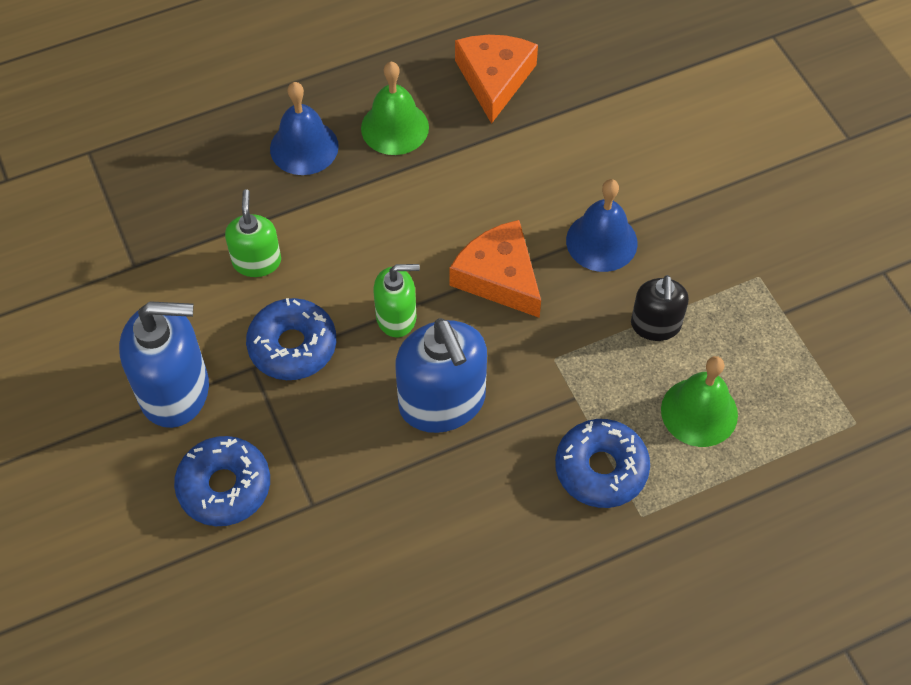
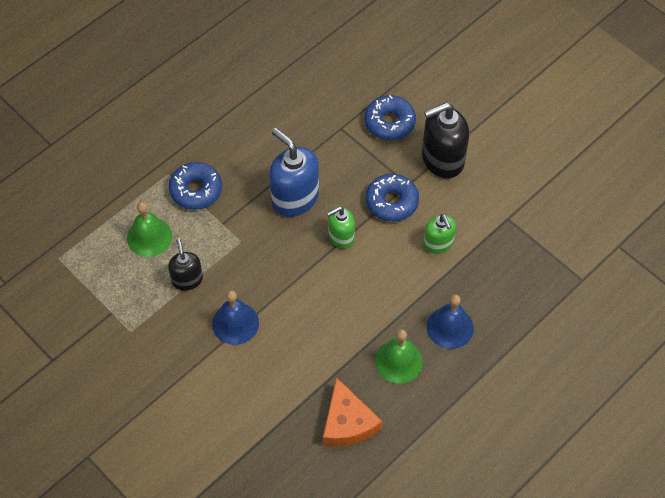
camera: 160 degrees right, 0 degrees up
blue soap dispenser [119,301,209,428] -> black soap dispenser [422,102,469,178]
orange cheese [449,220,541,318] -> none

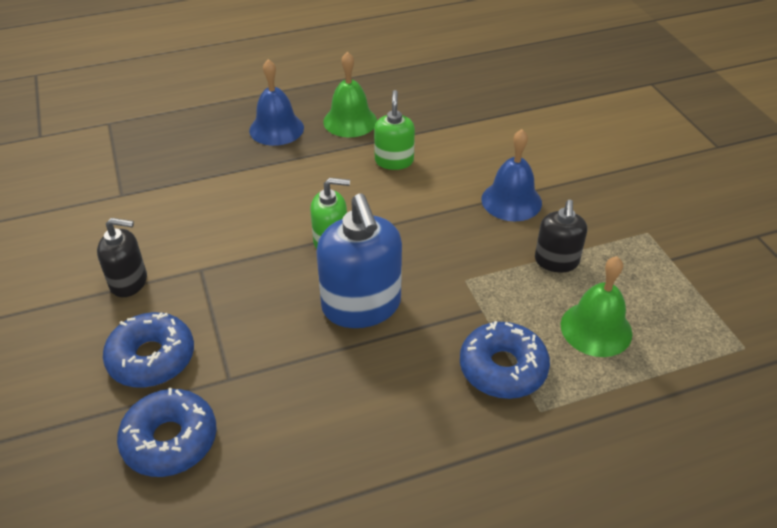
camera: 155 degrees left, 15 degrees down
orange cheese [323,377,382,447] -> none
blue donut [366,174,419,222] -> blue donut moved to [117,388,217,477]
black soap dispenser [422,102,469,178] -> black soap dispenser [97,218,147,297], size x0.59
green soap dispenser [424,214,456,254] -> green soap dispenser moved to [374,90,415,170]

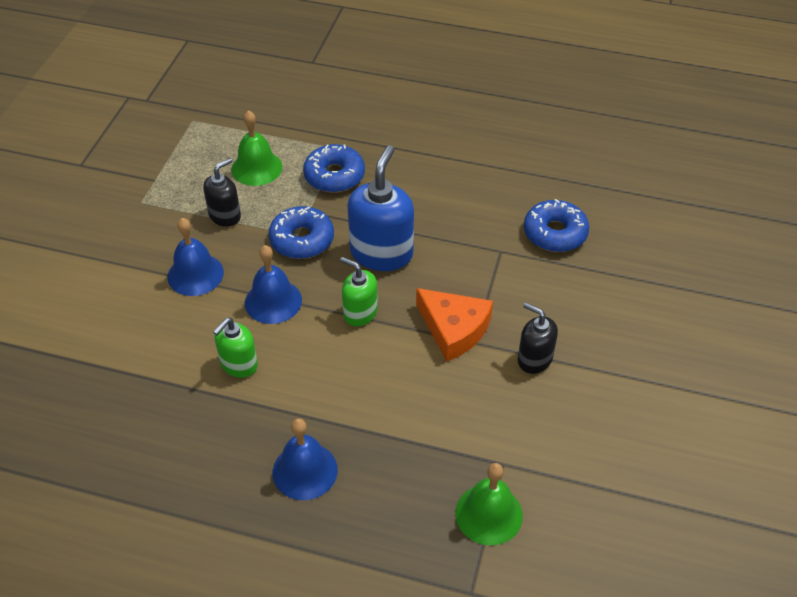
camera: 145 degrees left, 5 degrees up
blue donut [103,312,194,388] -> blue donut moved to [268,206,334,259]
green bell [323,52,377,137] -> green bell moved to [455,463,523,546]
none -> blue bell [245,245,302,324]
none -> orange cheese [416,288,493,361]

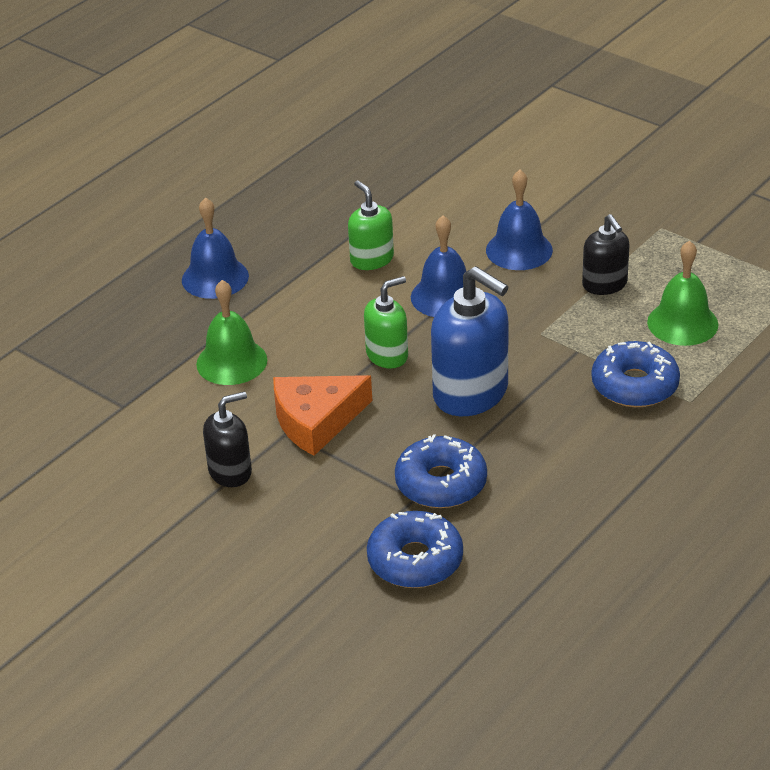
camera: 115 degrees right, 10 degrees down
blue donut [268,206,334,259] -> blue donut moved to [395,434,487,508]
green bell [455,463,523,546] -> green bell moved to [196,280,267,385]

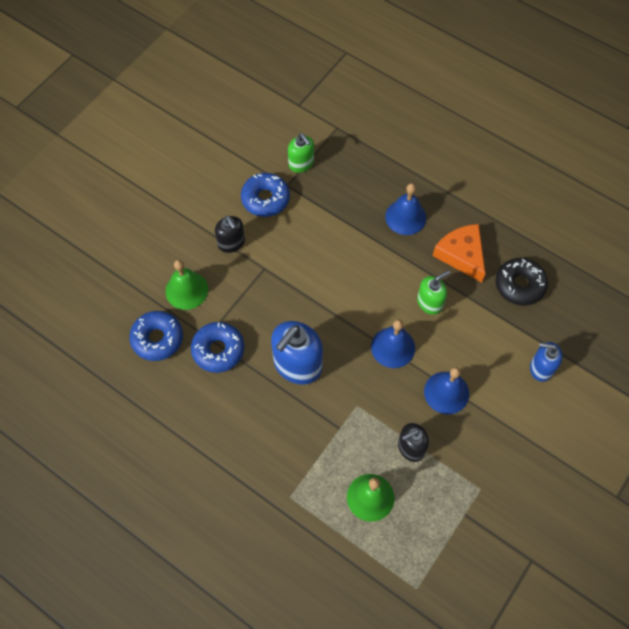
camera: 85 degrees right, 25 degrees up
green bell [196,280,267,385] -> green bell moved to [165,260,208,310]
orange cheese [273,375,372,456] -> orange cheese moved to [433,224,485,282]
green soap dispenser [364,276,408,368] -> green soap dispenser moved to [288,133,314,173]
blue donut [591,341,680,407] -> blue donut moved to [241,173,290,217]
none -> black donut [496,258,548,305]
none -> blue soap dispenser [530,342,563,382]

